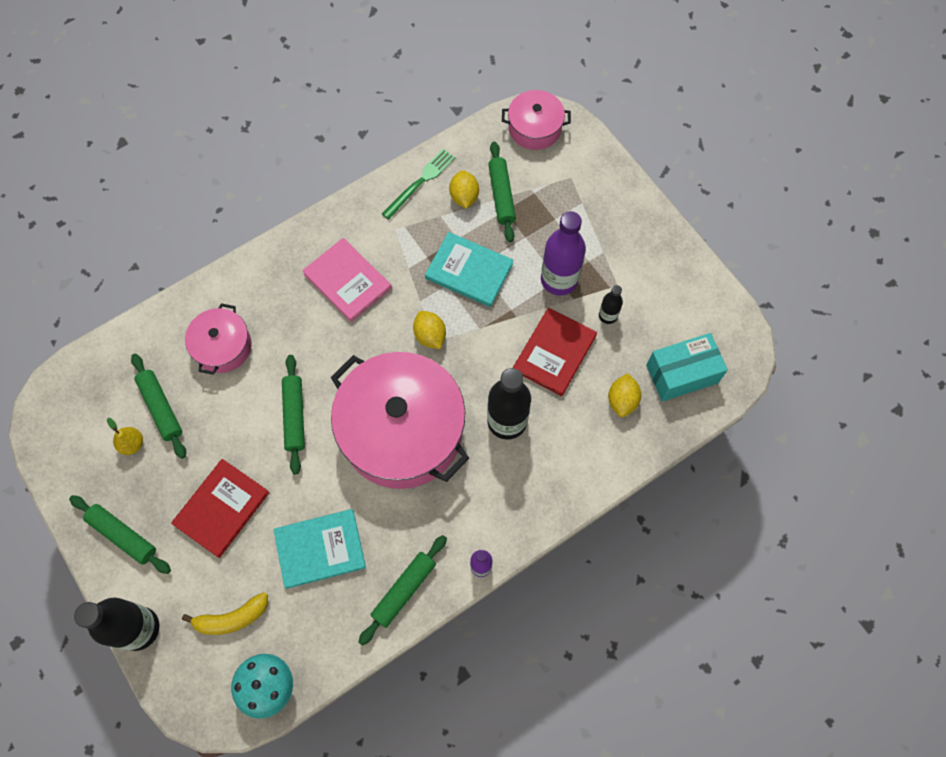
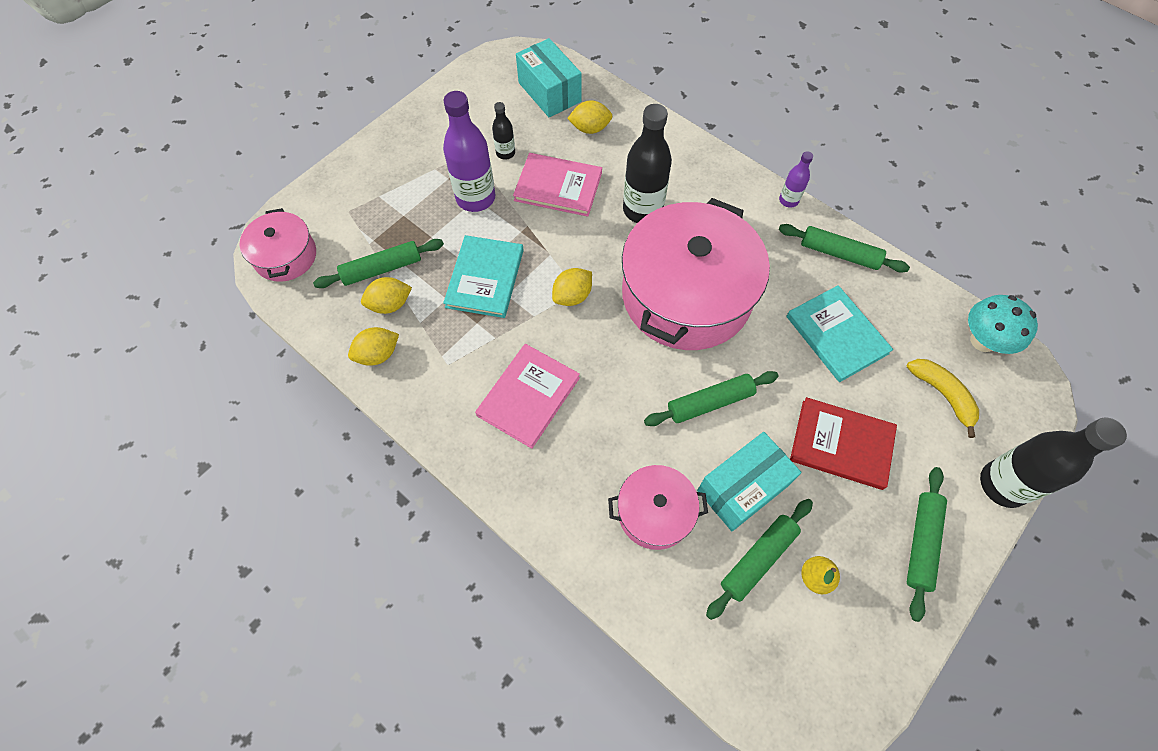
camera: 105 degrees left, 5 degrees down
green fork [382,149,455,219] -> yellow lemon [348,327,399,366]
red book [513,307,597,396] -> pink book [513,153,602,217]
none -> turquoise box [697,432,802,531]

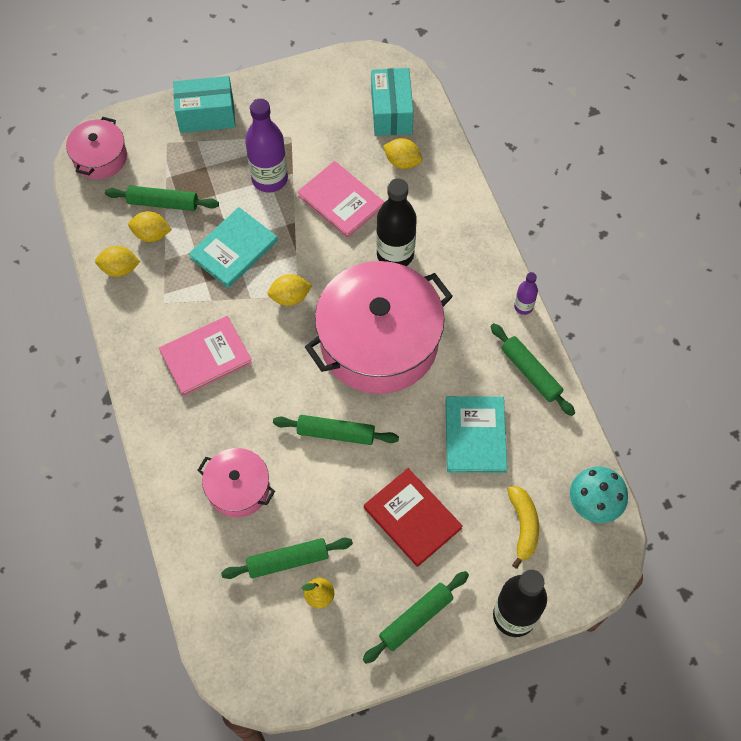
camera: 30 degrees right, 0 degrees up
black bottle [492,102,515,160] -> none
turquoise box [697,432,802,531] -> turquoise box moved to [173,76,236,133]

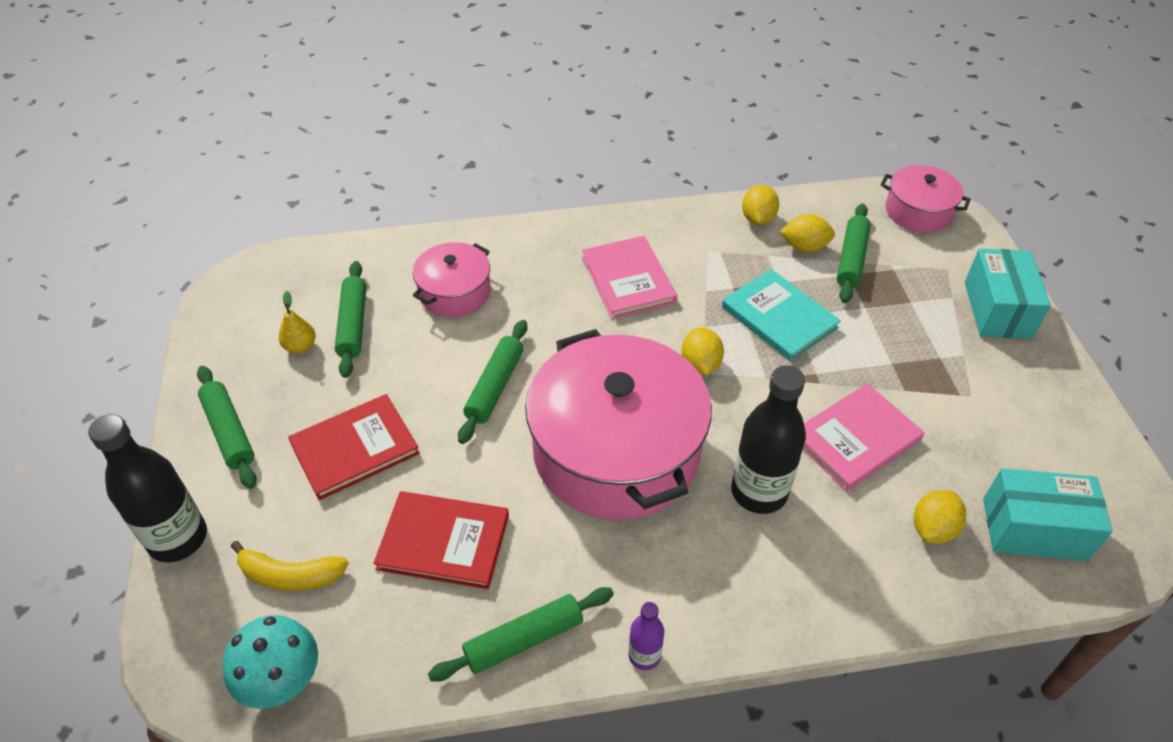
camera: 100 degrees right, 15 degrees down
yellow lemon [128,211,172,242] -> yellow lemon turned 75 degrees clockwise [780,214,835,252]
purple bottle [245,99,288,193] -> none
turquoise book [445,396,507,473] -> red book [373,491,509,589]

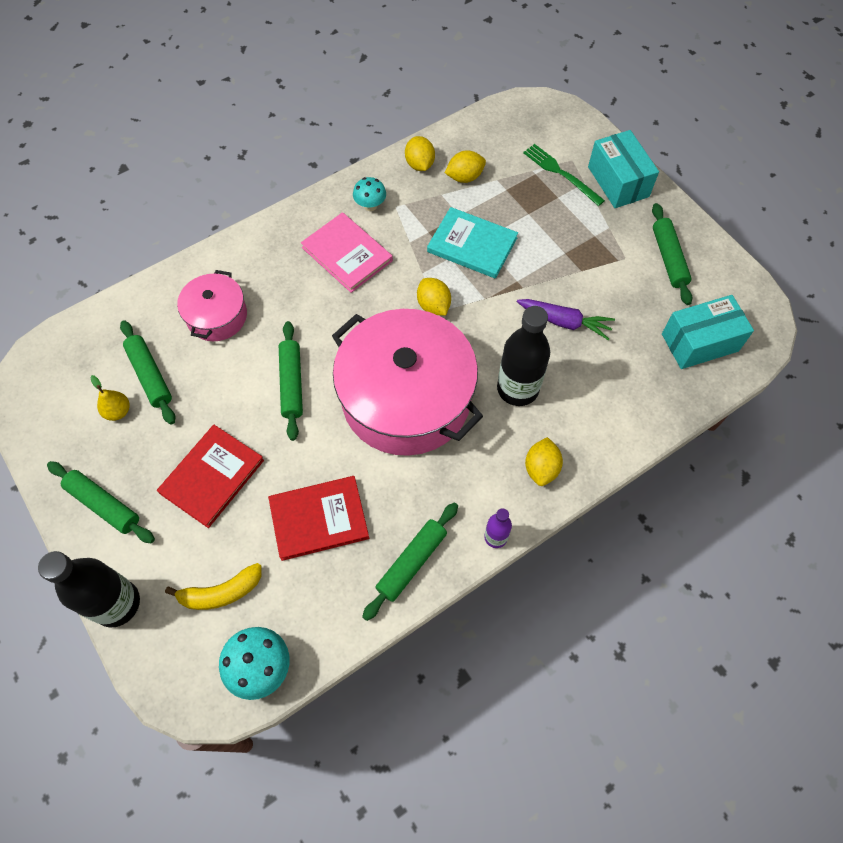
camera: 25 degrees left, 15 degrees up
pink book [803,383,924,491] -> purple carrot [517,299,615,340]
green rolling pin [837,204,871,303] -> green rolling pin moved to [652,203,693,305]
pink pot [881,165,971,233] -> none
yellow lemon [914,490,966,544] -> yellow lemon moved to [525,437,563,486]
none -> turquoise mushroom [353,177,386,211]
none -> green fork [523,144,605,206]

